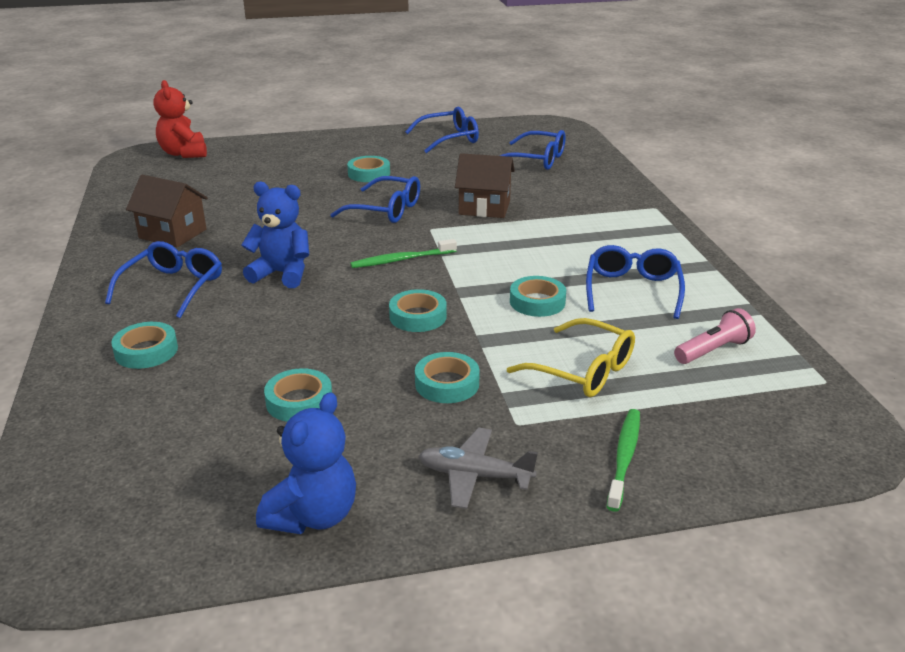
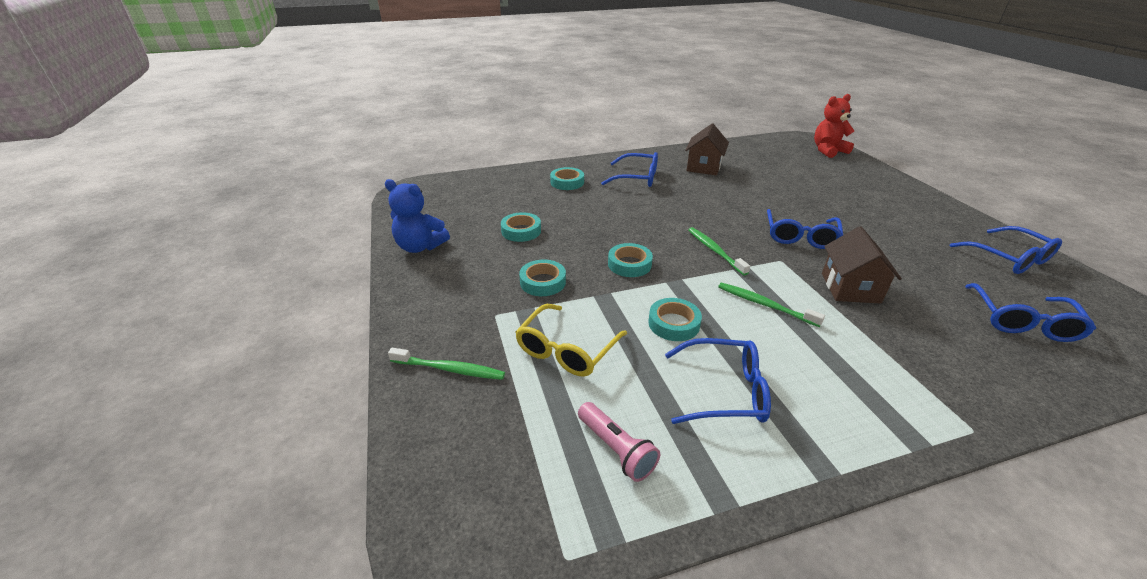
camera: 85 degrees right, 5 degrees up
blue teddy bear [242,181,309,288] -> none
turquoise tape [347,156,390,182] -> none
grey plane [419,428,538,509] -> none
none -> green toothbrush [718,282,825,327]

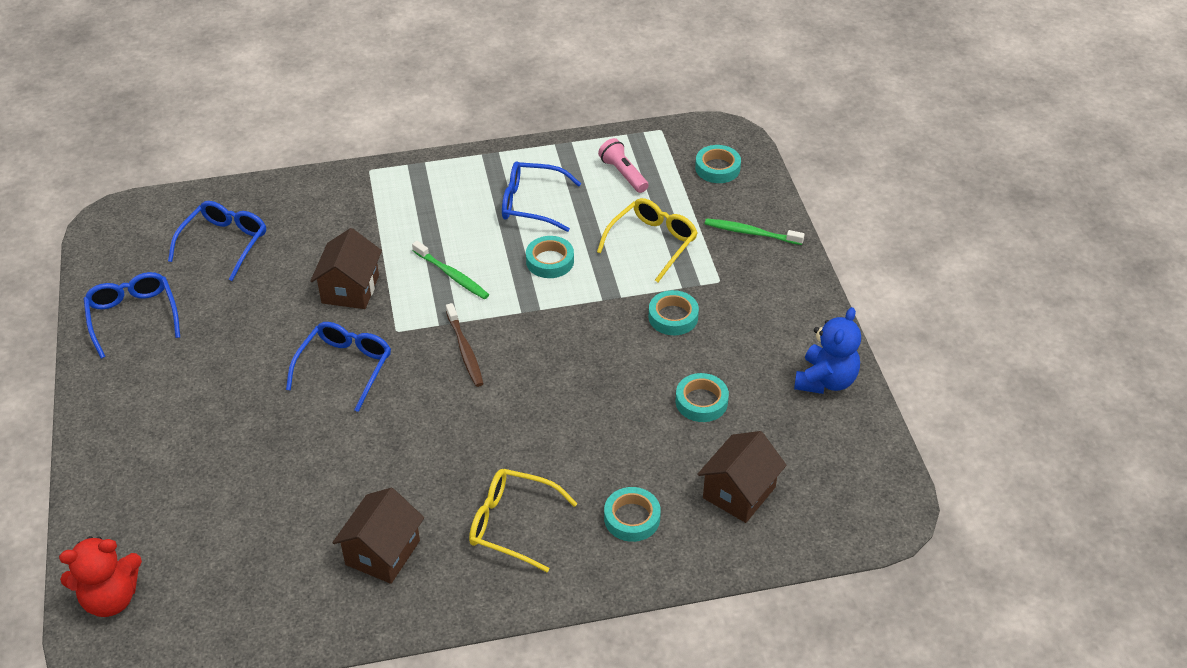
camera: 175 degrees left, 10 degrees up
blue teddy bear [385,179,450,253] -> blue teddy bear turned 90 degrees clockwise [794,307,861,394]
blue glasses [601,152,658,187] -> yellow glasses [469,469,577,572]
turquoise tape [608,243,653,277] -> turquoise tape moved to [695,145,741,183]
green toothbrush [688,227,750,276] -> brown toothbrush [446,303,484,387]
none -> brown house [697,431,787,523]

